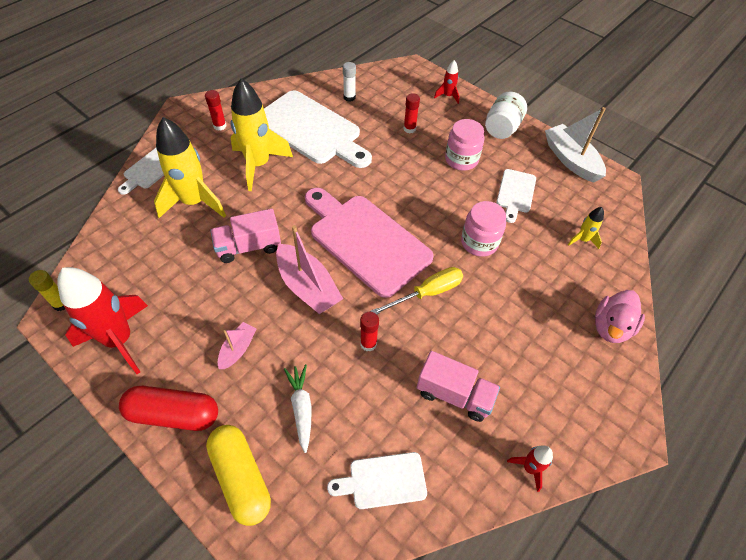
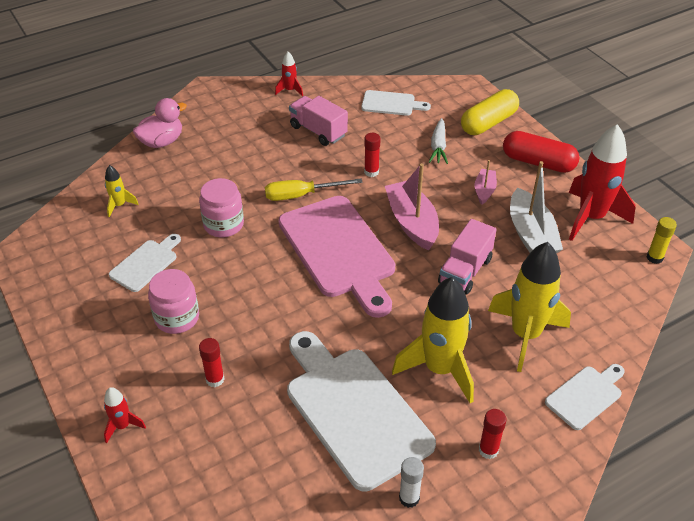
camera: 160 degrees left, 10 degrees down
yellow capsule [206,425,271,526] -> yellow capsule turned 60 degrees clockwise [461,89,519,135]
pink truck [210,209,281,263] -> pink truck turned 120 degrees clockwise [438,219,497,295]
pink boat [217,322,257,369] -> pink boat turned 150 degrees clockwise [475,160,497,205]
white glue stick [343,62,356,102] -> white glue stick moved to [399,457,424,508]
white jar [485,91,527,139] -> none
white boat [545,107,606,183] -> white boat moved to [510,161,563,254]

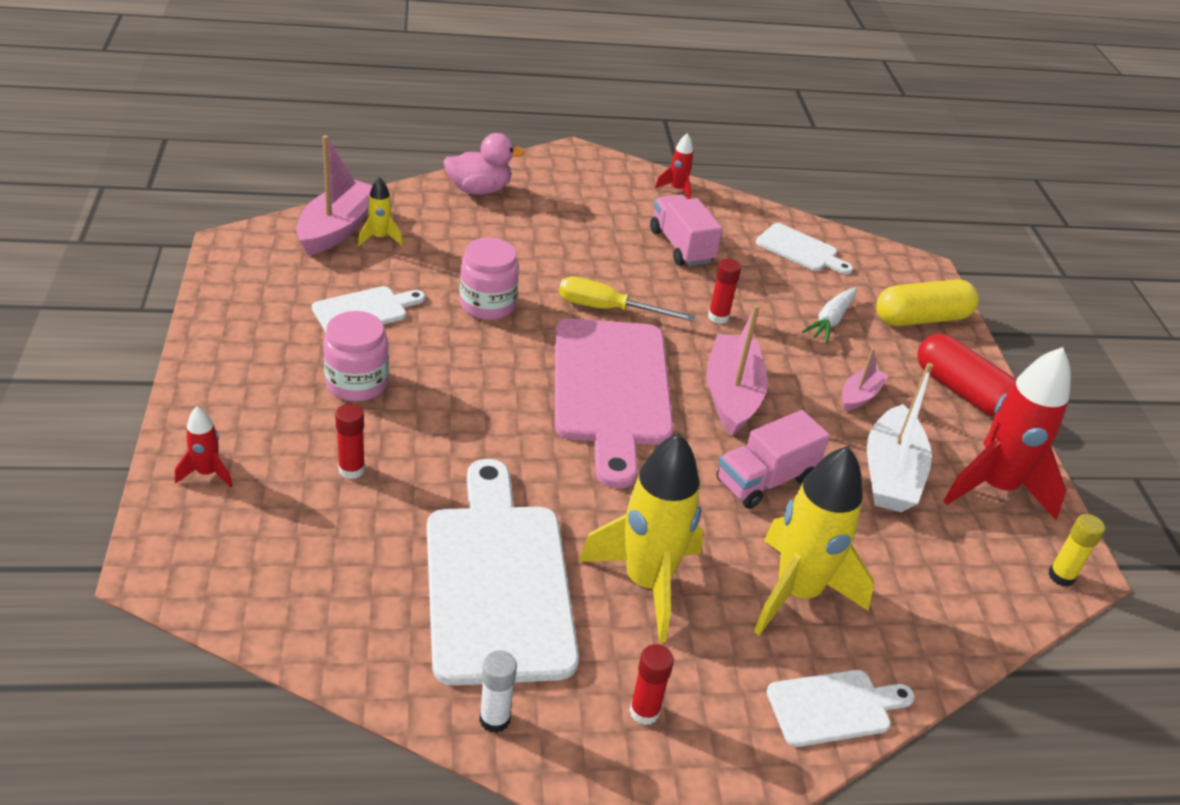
camera: 20 degrees right, 5 degrees down
none -> pink boat [296,135,373,256]

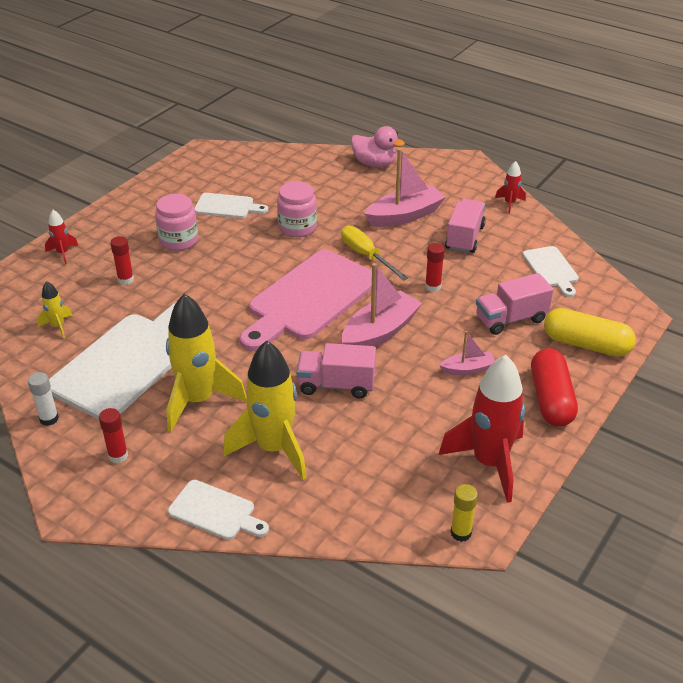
camera: 45 degrees right, 0 degrees up
pink boat [296,135,373,256] -> pink boat moved to [365,148,446,227]
yellow rocket [358,177,403,246] -> yellow rocket moved to [37,281,73,338]
white carrot [802,288,856,343] -> pink truck [476,273,554,335]
white boat [867,363,933,512] -> none

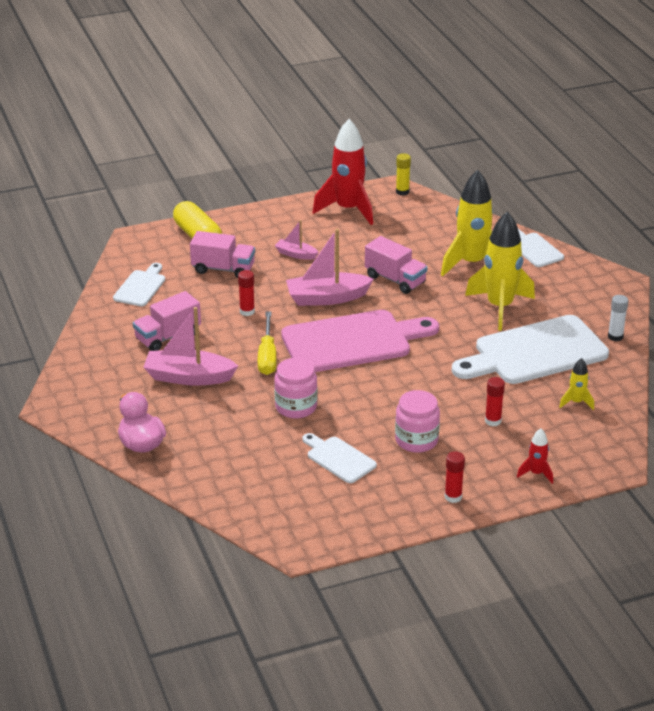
camera: 145 degrees left, 5 degrees down
red glue stick [99,408,128,463] -> red glue stick moved to [445,451,465,503]
red rocket [495,161,526,213] -> none
red capsule [531,348,578,427] -> none

